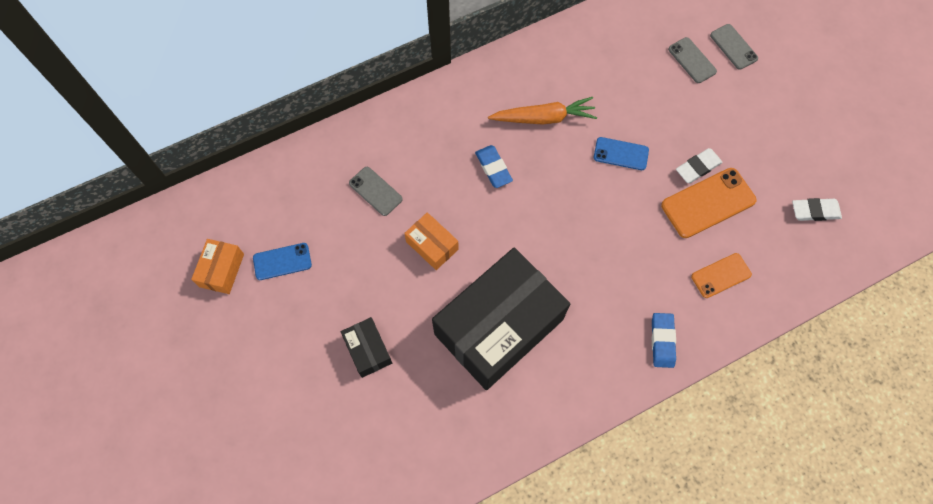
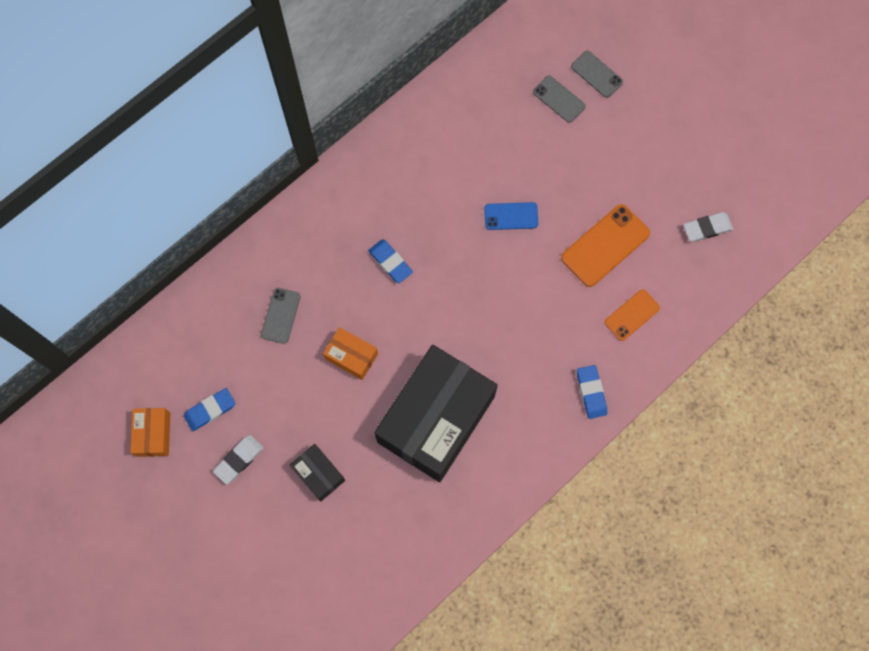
camera: 15 degrees left, 5 degrees up
blue phone [253,243,312,280] -> blue eraser [184,388,236,431]
grey phone [349,167,403,216] -> grey phone turned 75 degrees clockwise [261,288,301,344]
orange carrot [488,97,597,124] -> none
white eraser [676,148,723,183] -> white eraser moved to [213,435,264,484]

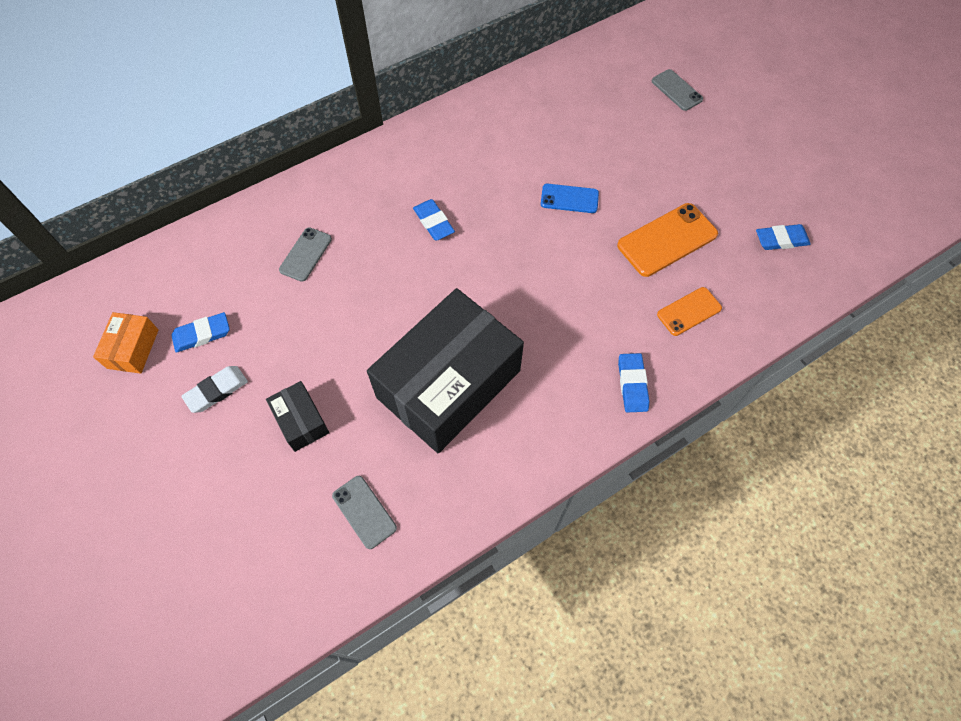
camera: 10 degrees right, 10 degrees down
orange box [323,327,378,380] -> none
grey phone [533,75,586,123] -> grey phone moved to [332,476,397,549]
white eraser [683,212,733,242] -> blue eraser [756,224,811,250]

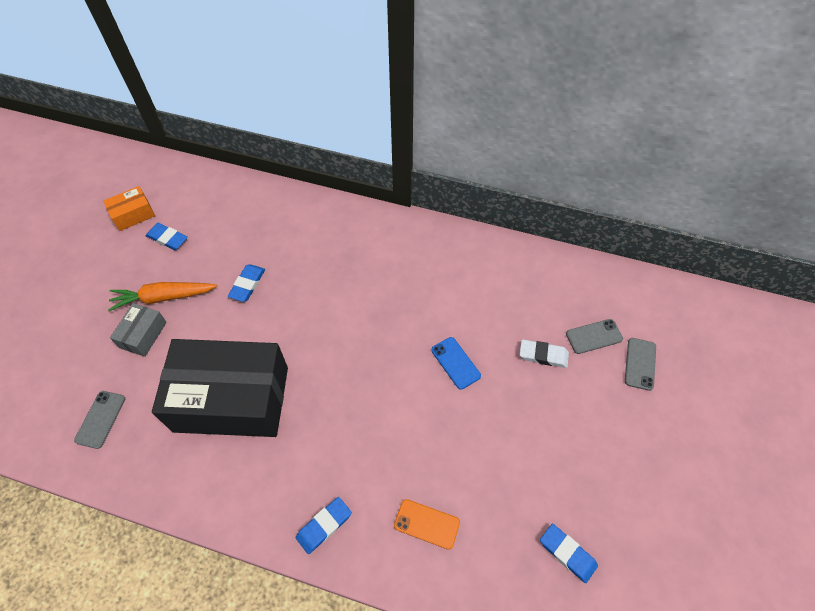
camera: 50 degrees right, 5 degrees down
white eraser [181,366,248,413] -> white eraser moved to [520,339,569,368]
black box [266,381,329,452] -> grey box [110,303,167,357]
grey phone [279,227,332,282] -> grey phone moved to [566,319,623,354]
blue eraser [413,199,455,240] -> blue eraser moved to [228,264,265,302]
orange phone [617,203,718,277] -> none
none -> orange carrot [108,282,217,311]

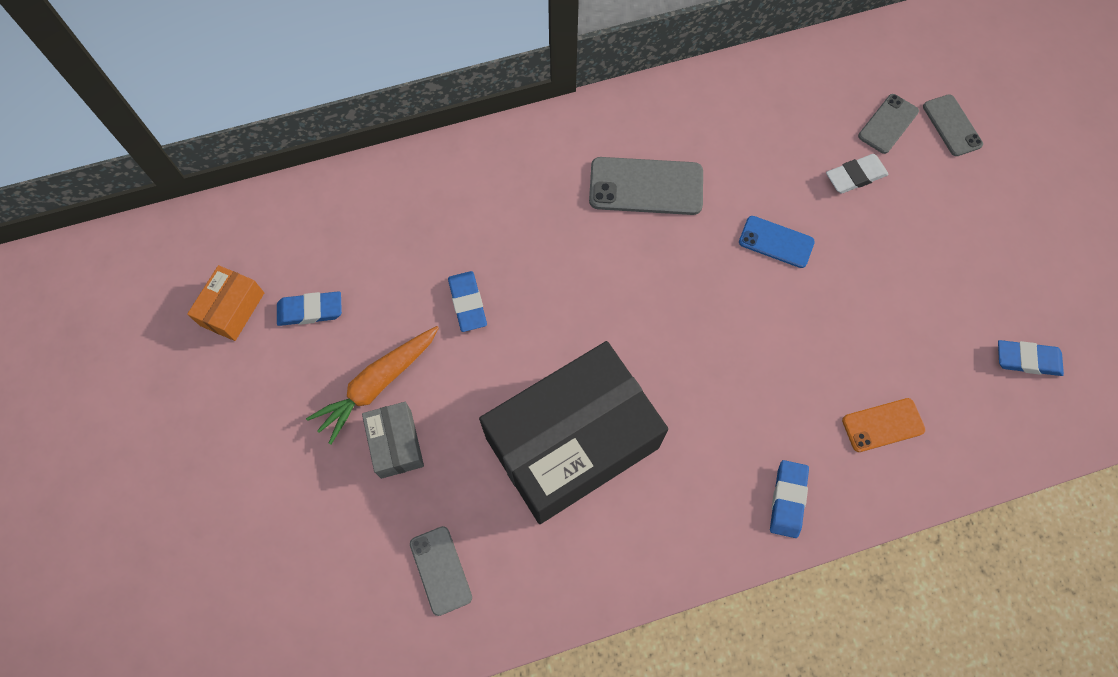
camera: 35 degrees left, 10 degrees up
none -> grey phone [589,157,703,215]

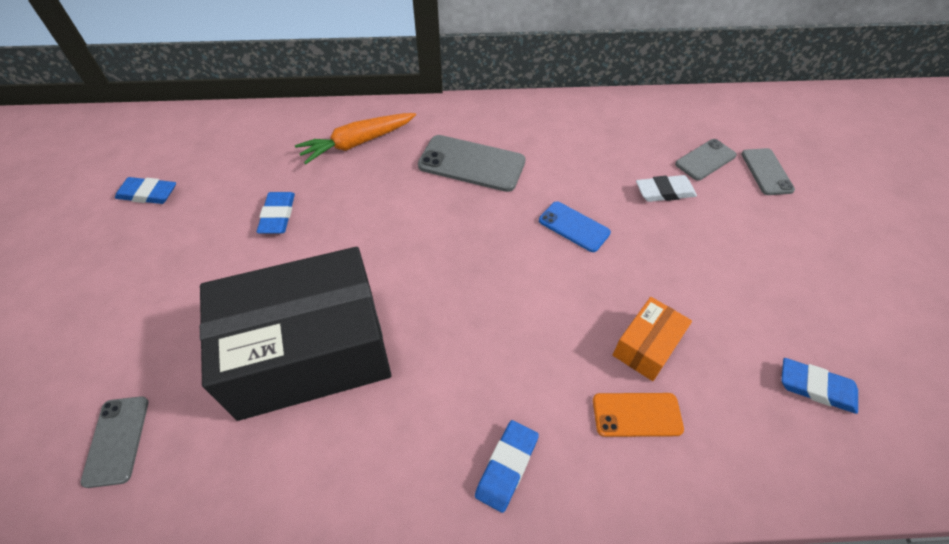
camera: 15 degrees right, 15 degrees down
orange box [187,265,264,341] -> orange box moved to [613,297,692,381]
orange carrot [306,326,439,445] -> orange carrot moved to [295,113,416,164]
grey box [362,402,424,479] -> none

